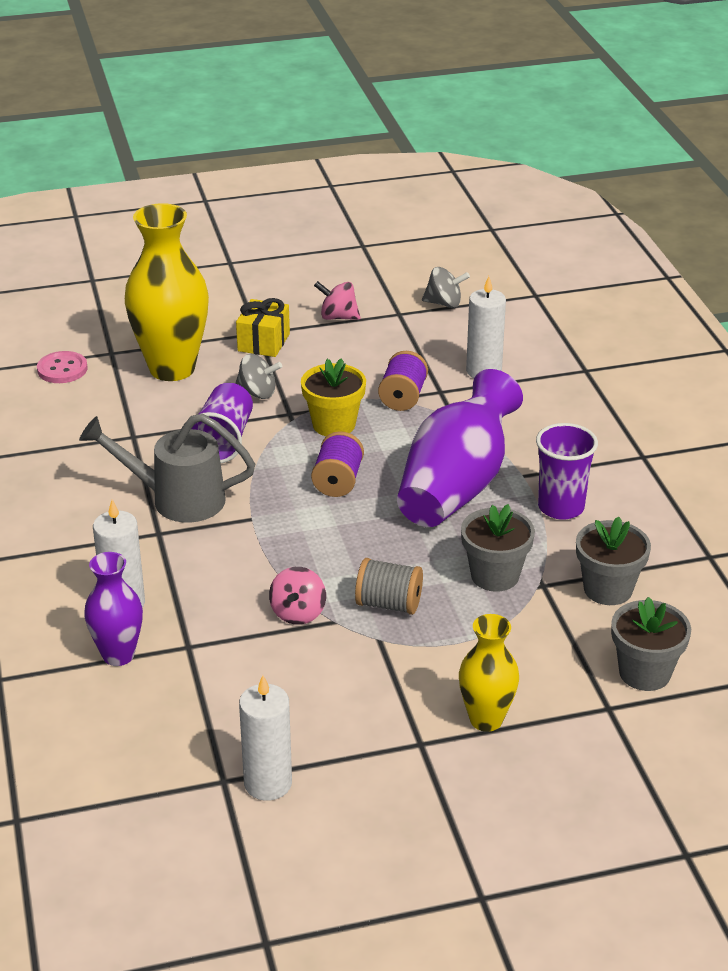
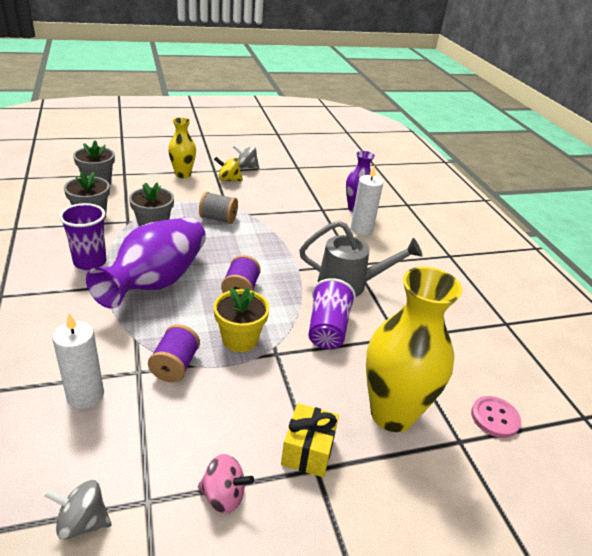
camera: 175 degrees right, 0 degrees up
grey spinning top [235,354,282,399] -> grey spinning top moved to [233,145,259,169]
white candle [239,675,292,801] -> none
pink spinning top [269,567,326,625] -> none
none -> yellow spinning top [214,157,243,181]

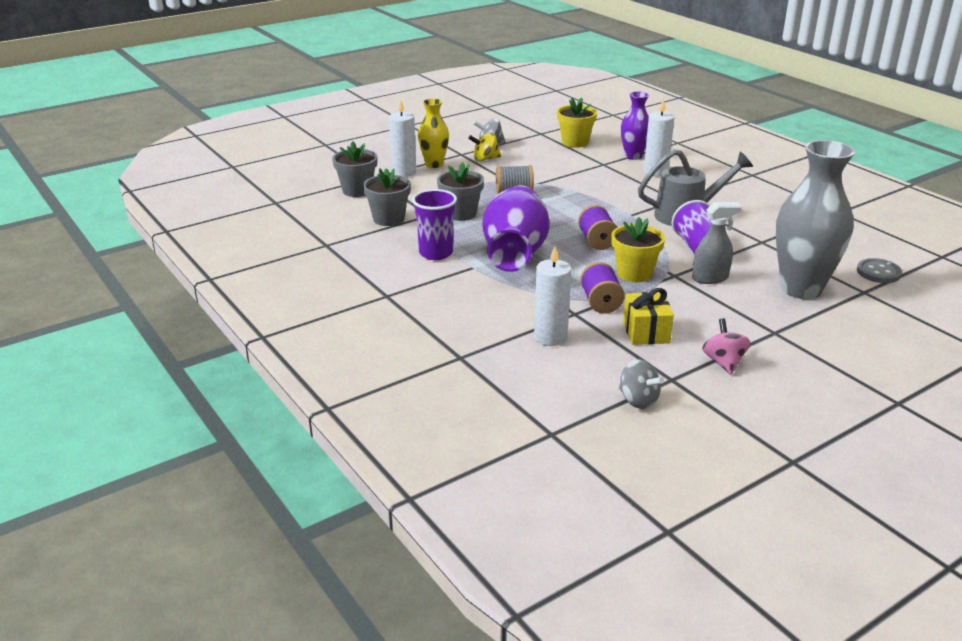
camera: 15 degrees left, 5 degrees down
grey spinning top [44,480,111,539] -> grey spinning top turned 120 degrees counterclockwise [619,359,664,409]
pink spinning top [198,454,254,514] -> pink spinning top turned 90 degrees counterclockwise [702,318,750,375]
yellow gift [281,403,339,477] -> yellow gift moved to [623,288,674,345]
yellow vase [366,267,462,432] -> grey vase [775,140,855,299]
pink button [471,396,521,438] -> grey button [857,258,902,283]
none -> white candle [389,100,416,177]
none -> yellow flower pot [557,97,597,148]
none -> grey spray bottle [692,202,742,284]

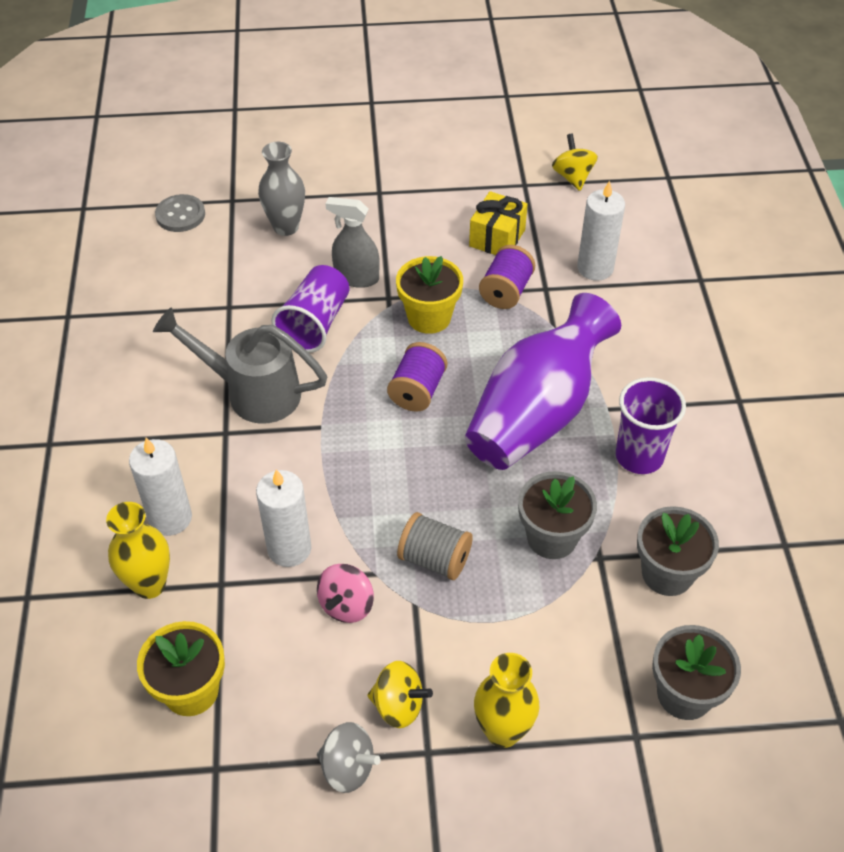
camera: 150 degrees left, 20 degrees up
white candle [389,100,416,177] -> white candle moved to [256,469,311,567]
grey spinning top [619,359,664,409] -> yellow spinning top [552,134,598,191]
purple vase [621,91,649,160] -> yellow vase [106,502,170,599]
pink spinning top [702,318,750,375] -> pink spinning top moved to [317,564,374,623]
grey vase [775,140,855,299] -> grey vase [258,142,305,236], size x0.56

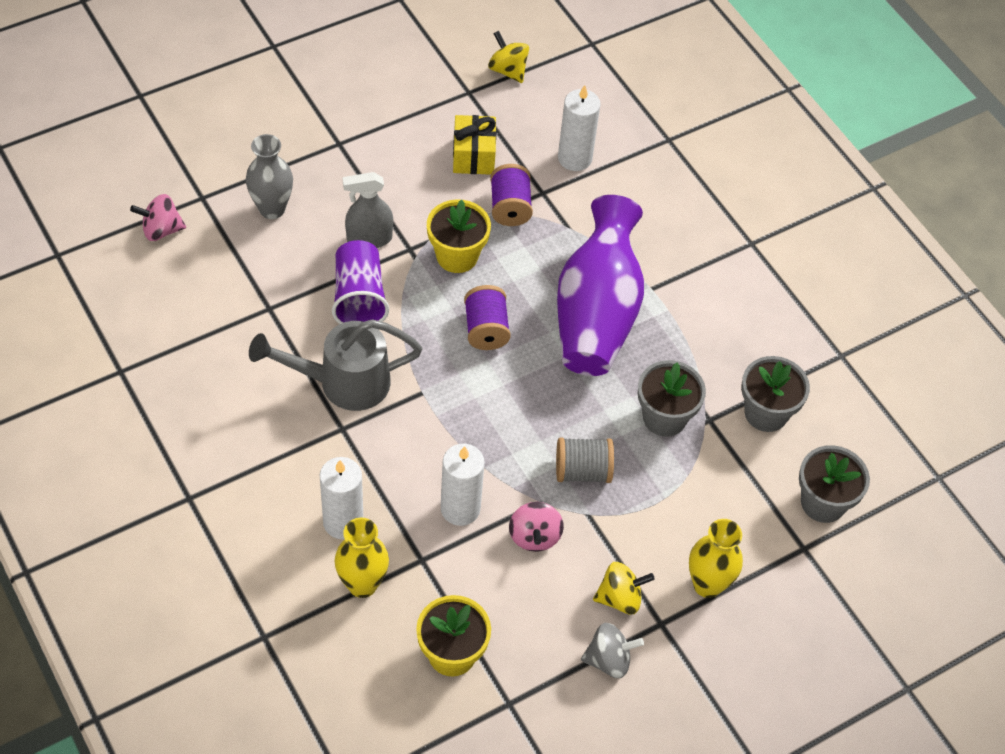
camera: 30 degrees left, 5 degrees up
grey button [155,194,205,232] -> pink spinning top [130,194,186,241]
purple cup [616,377,686,474] -> none

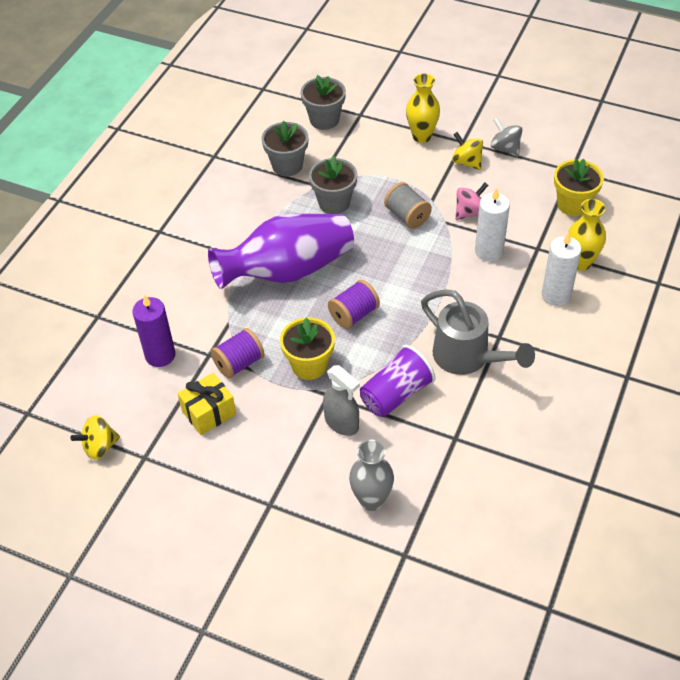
camera: 120 degrees left, 5 degrees down
pink spinning top [130,194,186,241] -> none
yellow spinning top [488,31,529,83] -> yellow spinning top turned 45 degrees clockwise [70,415,120,460]
white candle [558,85,601,171] -> purple candle [132,294,175,367]

